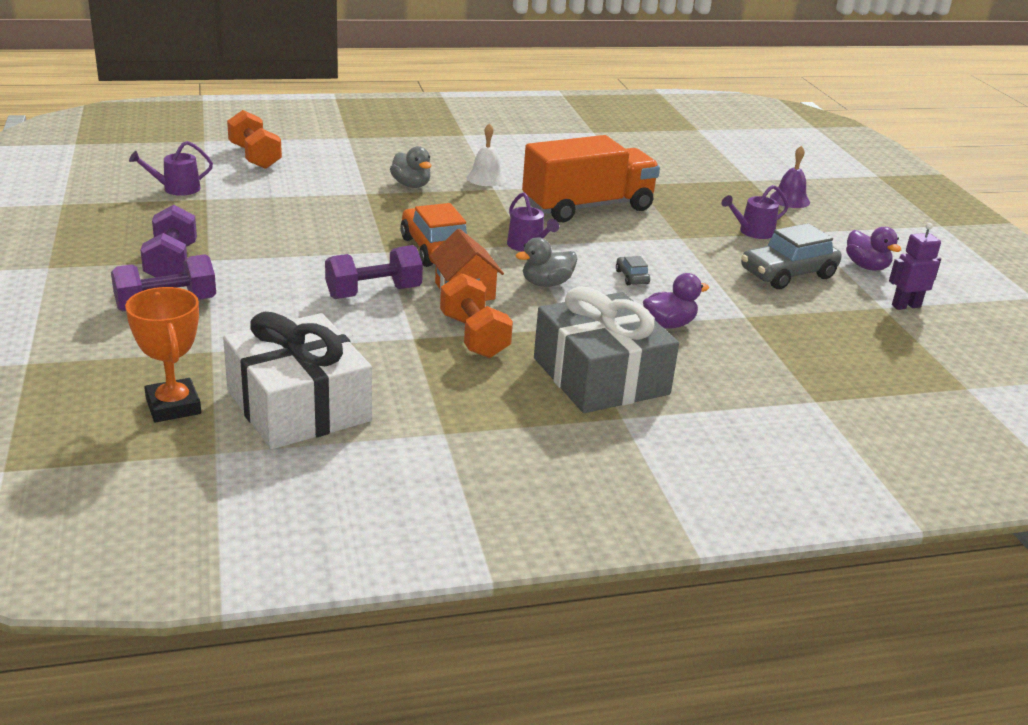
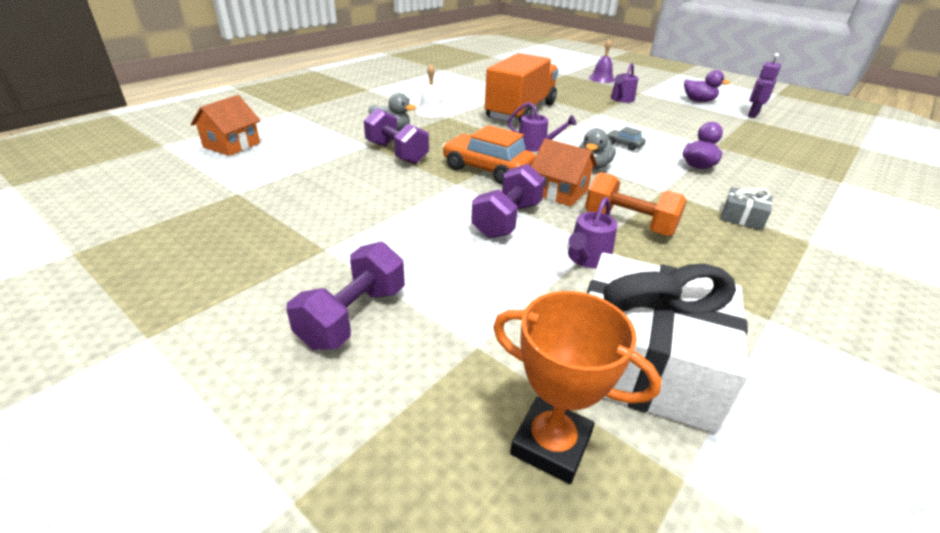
camera: 35 degrees left, 5 degrees up
purple watering can [129,141,213,196] -> purple watering can moved to [568,197,618,268]
purple dumbbell [140,205,197,277] -> purple dumbbell moved to [364,108,429,164]
orange dumbbell [227,110,282,169] -> orange house [191,95,261,156]
grey gift [534,286,679,413] -> grey gift [721,187,773,230], size x0.42
grey car [741,223,841,289] -> none

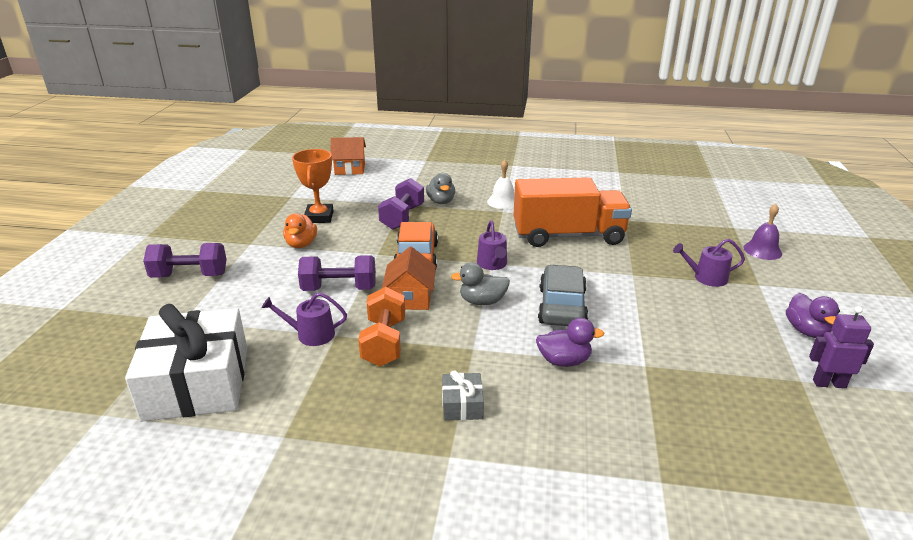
camera: 60 degrees right, 5 degrees down
orange trophy [493,291,662,484] -> orange trophy moved to [292,149,334,223]
grey car [607,127,646,151] -> grey car [538,265,588,326], size x2.16
none -> orange duck [283,213,317,248]

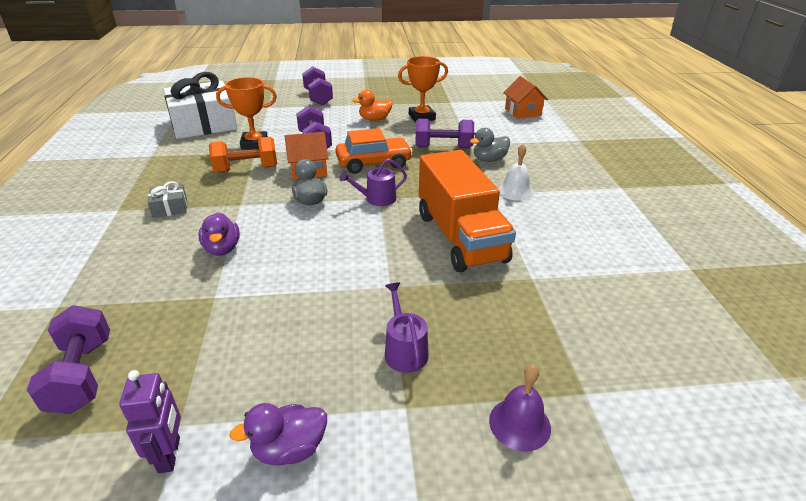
camera: 75 degrees right, 5 degrees up
purple watering can [262,292,347,346] -> orange trophy [216,77,277,150]
grey car [538,265,588,326] -> none
none -> purple dumbbell [27,305,110,414]

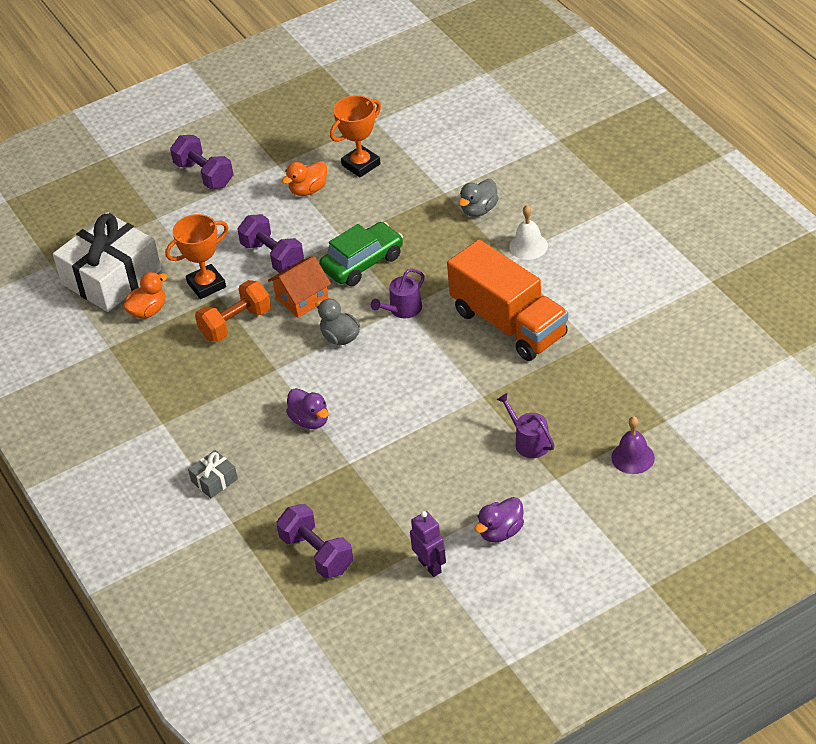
camera: 20 degrees left, 10 degrees up
grey gift [148,181,187,218] -> grey gift moved to [188,450,238,498]
orange car [335,128,413,174] -> green car [319,222,403,286]
purple dumbbell [415,119,474,148] -> none
orange house [503,76,548,119] -> none
none -> orange duck [123,272,168,319]

